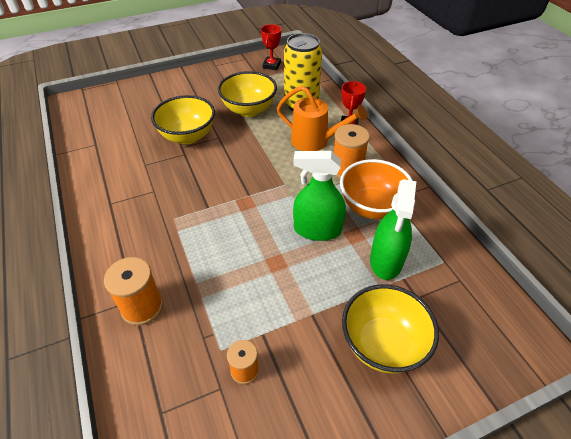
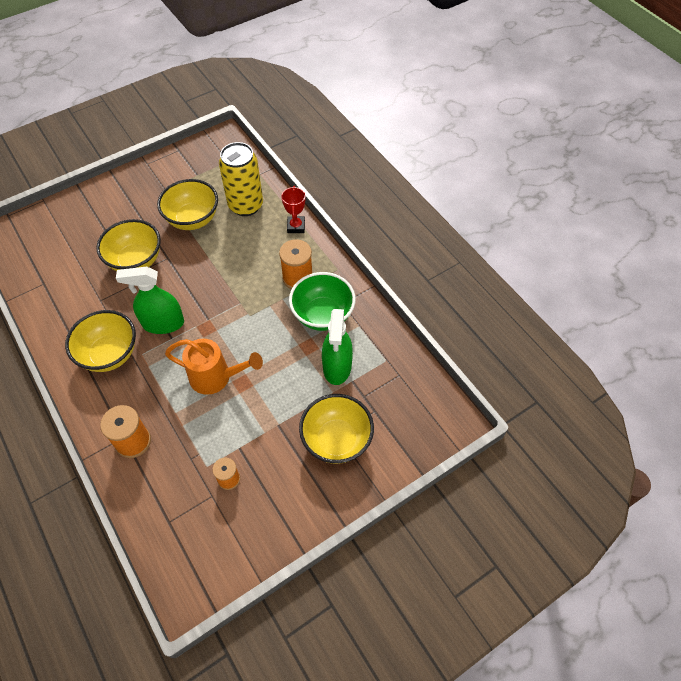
camera: 10 degrees left, 10 degrees up
red trophy [261,24,281,70] -> none
orange watering can [277,86,367,151] -> orange watering can moved to [165,339,263,395]
green spray bottle [293,151,346,241] -> green spray bottle moved to [116,267,184,334]
orange bowl [340,159,413,219] -> green bowl [289,272,356,331]
none -> yellow bowl [65,310,136,372]

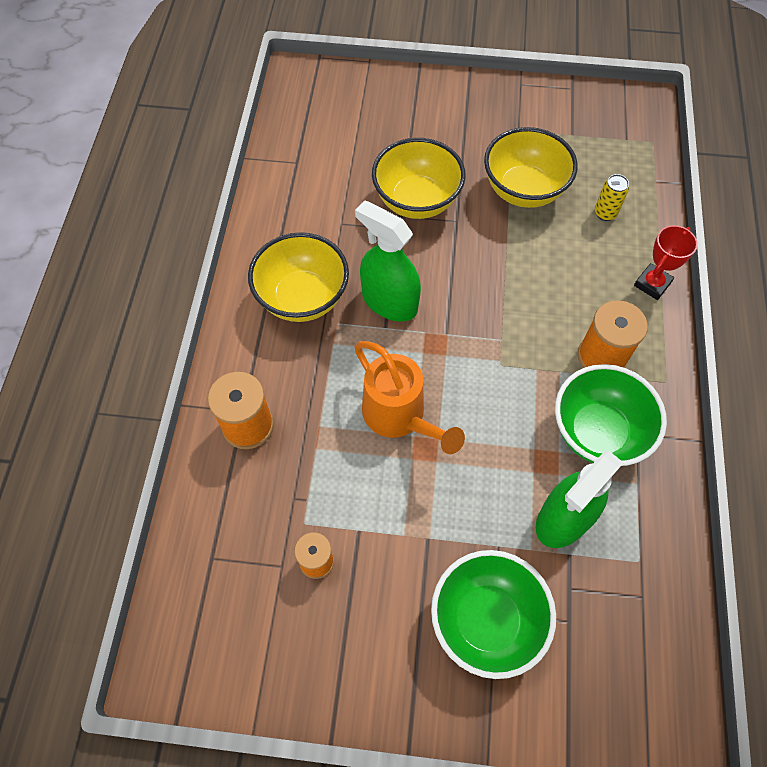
camera: 40 degrees right, 5 degrees up
yellow can [219,142,263,216] -> yellow can [595,174,629,221], size x0.43
yellow bowl [299,394,374,464] -> green bowl [431,550,556,679]

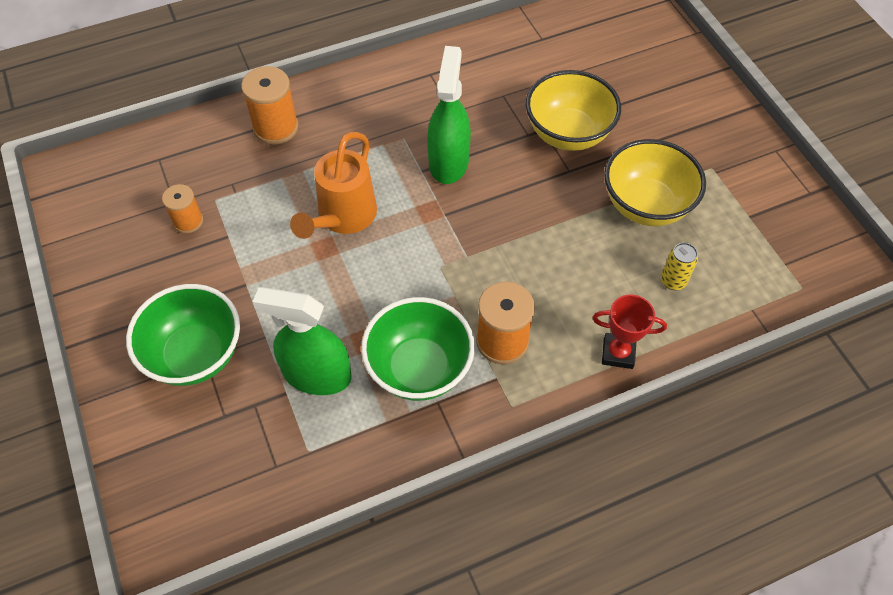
camera: 60 degrees right, 5 degrees down
yellow bowl [248,232,349,322] -> none

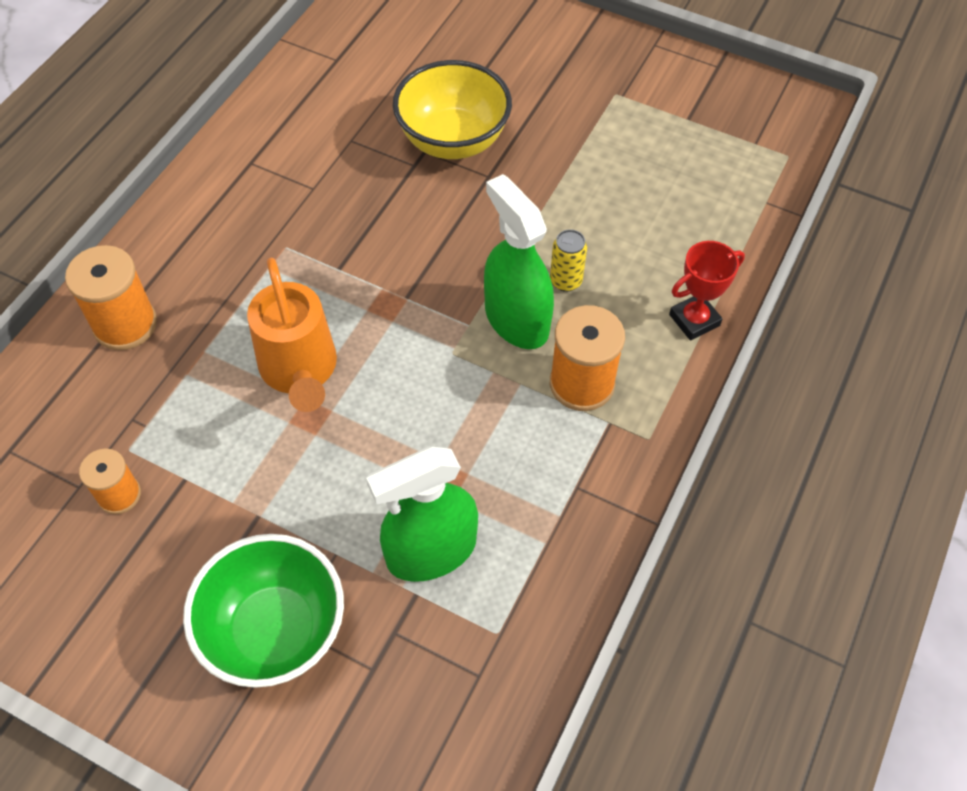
camera: 40 degrees left, 0 degrees up
green bowl [361,297,475,401] -> none
green spray bottle [427,46,471,184] -> green spray bottle moved to [484,174,554,349]
yellow bowl [604,139,706,226] -> none
yellow can [661,242,698,290] -> yellow can moved to [550,229,587,292]

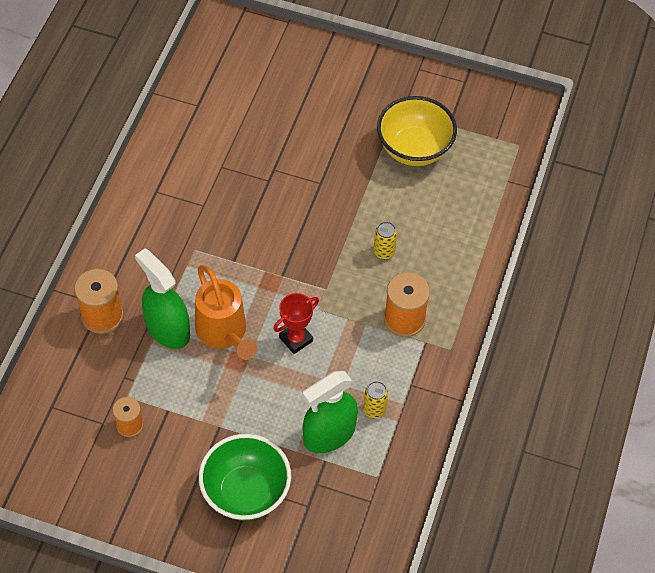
camera: 10 degrees left, 0 degrees up
yellow bowl [393,60,512,159] -> yellow bowl moved to [377,96,457,166]
green spray bottle [484,174,554,349] -> green spray bottle moved to [135,249,190,349]
red trophy [669,241,745,341] -> red trophy moved to [273,293,319,354]
none -> yellow can [363,381,388,419]

